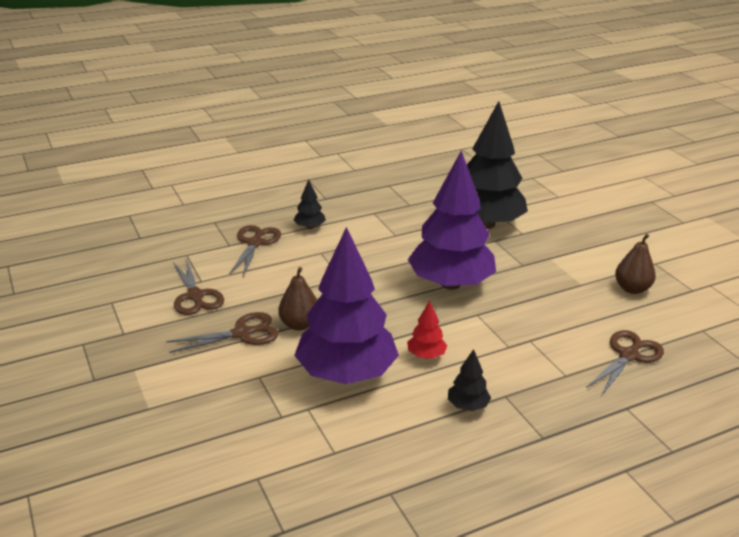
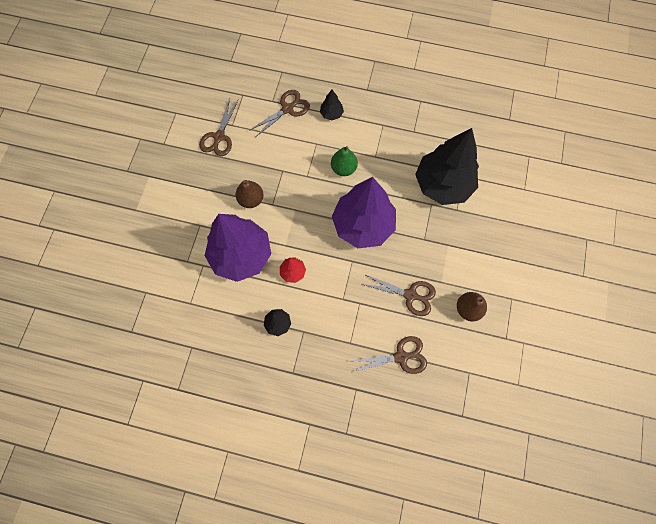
camera: 40 degrees right, 40 degrees up
brown scissors [166,312,279,353] -> brown scissors moved to [361,274,436,316]
none -> green pear [331,146,358,176]

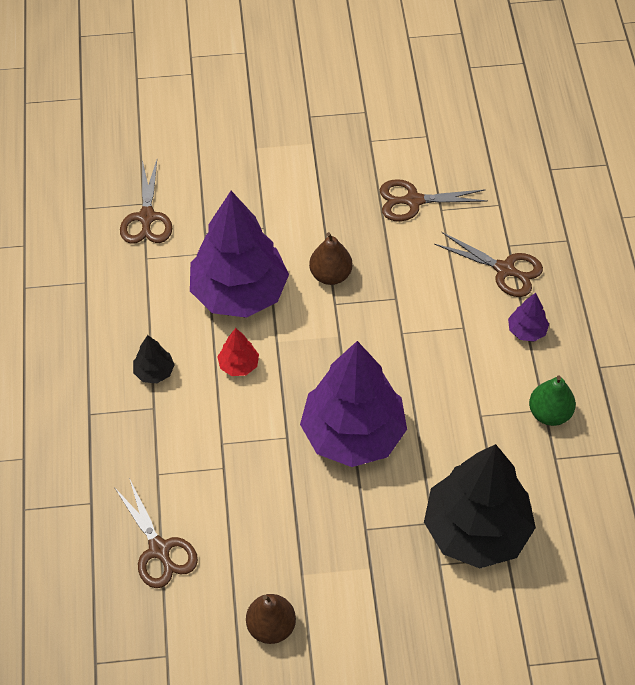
camera: 70 degrees right, 15 degrees down
black tree [320,90,344,120] -> purple tree [508,293,549,342]
green pear [331,146,358,176] -> green pear moved to [529,375,576,426]
brown scissors [361,274,436,316] -> brown scissors moved to [120,159,172,244]

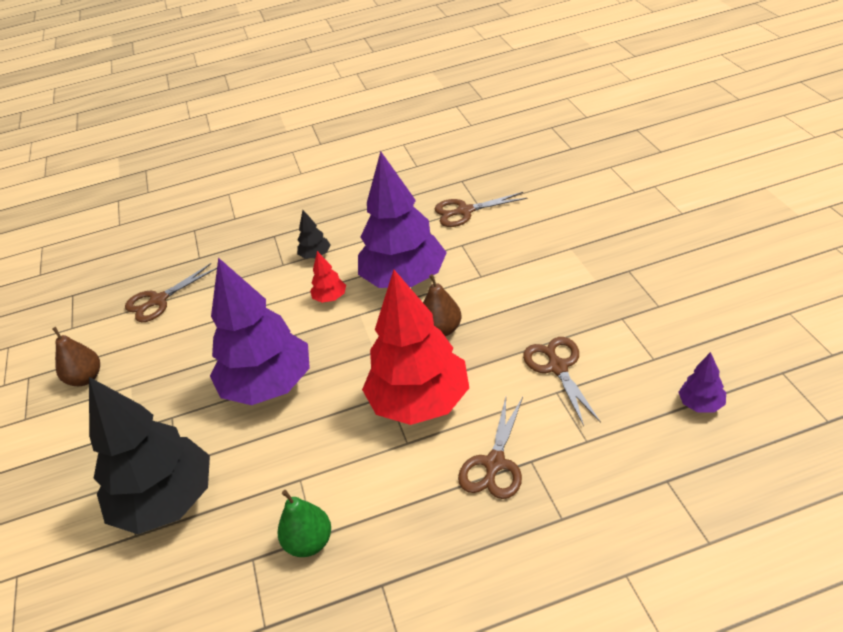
camera: 85 degrees right, 15 degrees down
purple tree [508,293,549,342] -> purple tree moved to [678,352,726,413]
none -> red tree [362,270,469,425]

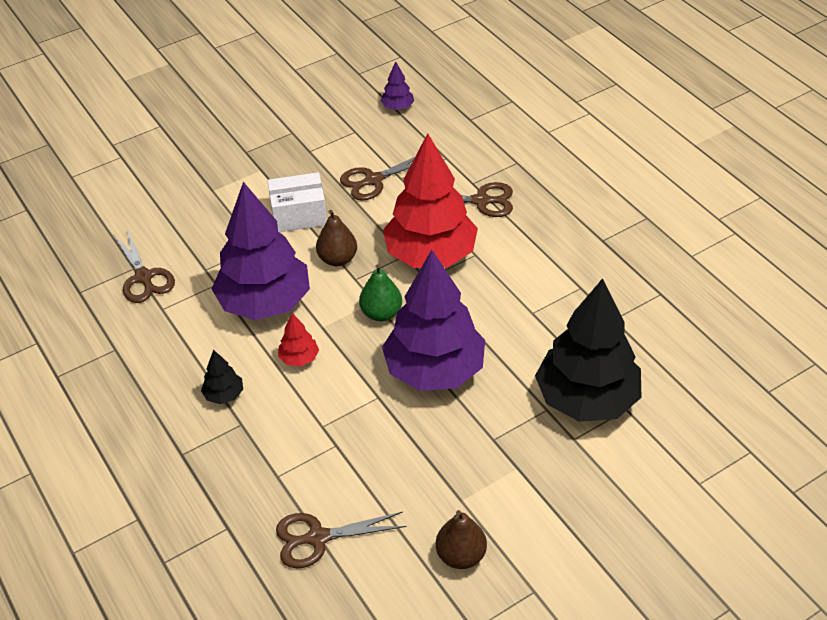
camera: 110 degrees left, 5 degrees up
brown scissors [125,263,217,322] -> brown scissors turned 135 degrees clockwise [276,512,406,568]
green pear [278,490,331,557] -> green pear moved to [359,264,402,322]
none -> white box [267,172,327,232]

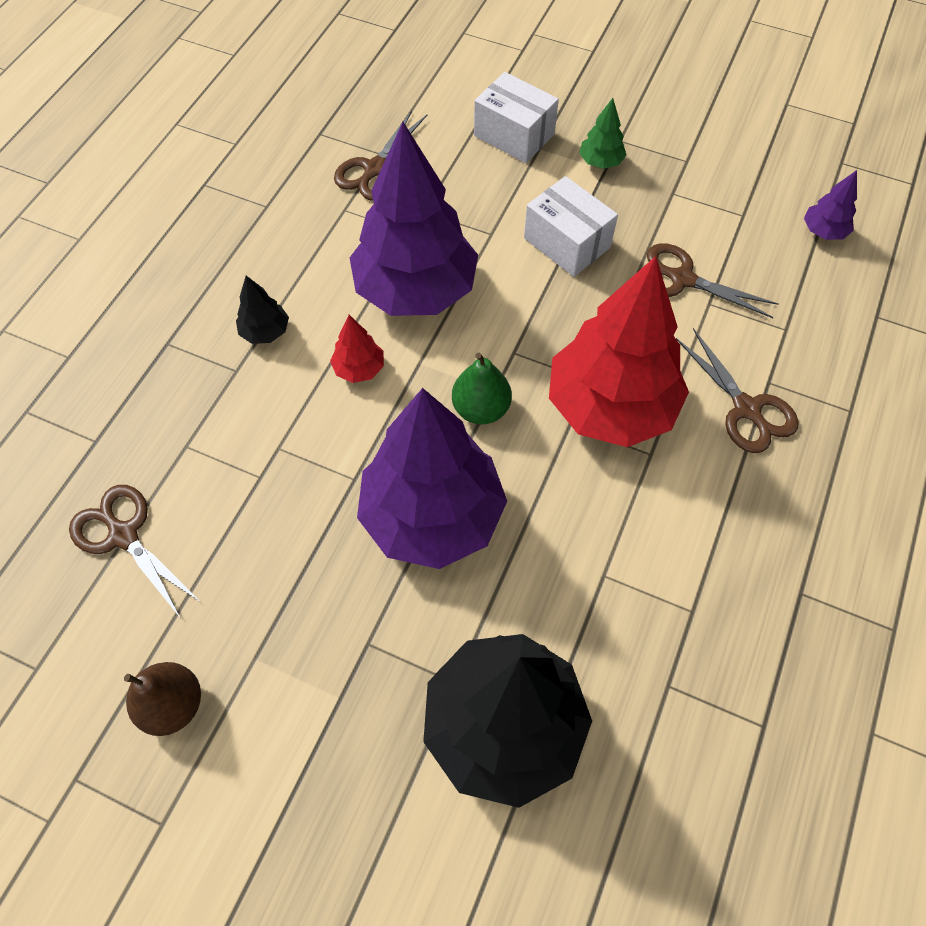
camera: 55 degrees right, 15 degrees up
brown pear [316,210,357,266] -> none
none -> white box [474,72,559,163]
none -> green tree [579,98,626,169]

